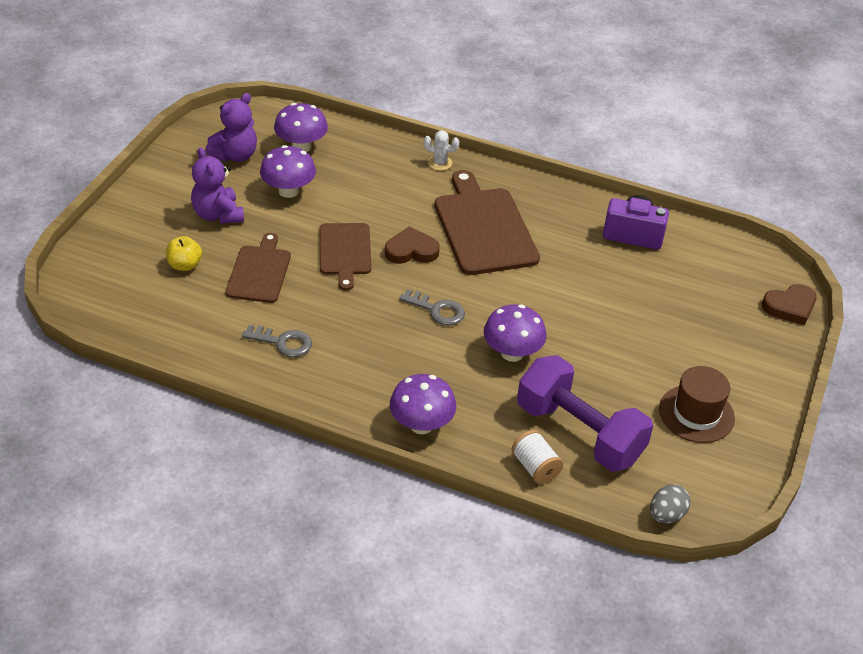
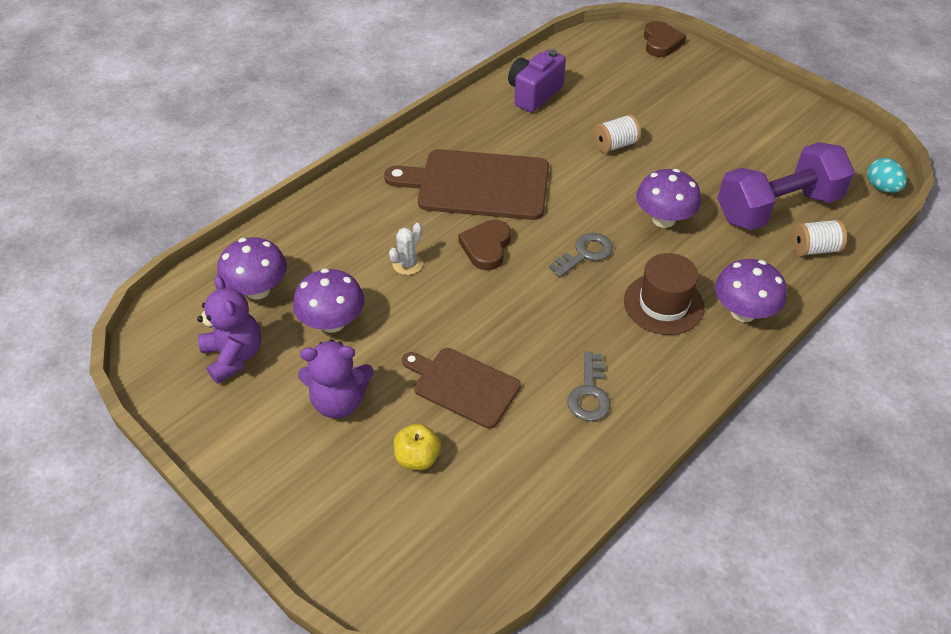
camera: 65 degrees left, 5 degrees up
grey key [242,325,312,357] -> grey key turned 150 degrees clockwise [568,352,611,421]
brown cutting board [320,223,371,291] -> none
white cactus [424,131,459,171] -> white cactus moved to [389,223,423,275]
grey egg [650,484,691,523] -> turquoise egg [867,158,907,193]
brown hat [659,366,735,443] -> brown hat moved to [624,253,705,335]
none -> white spool [594,114,641,153]

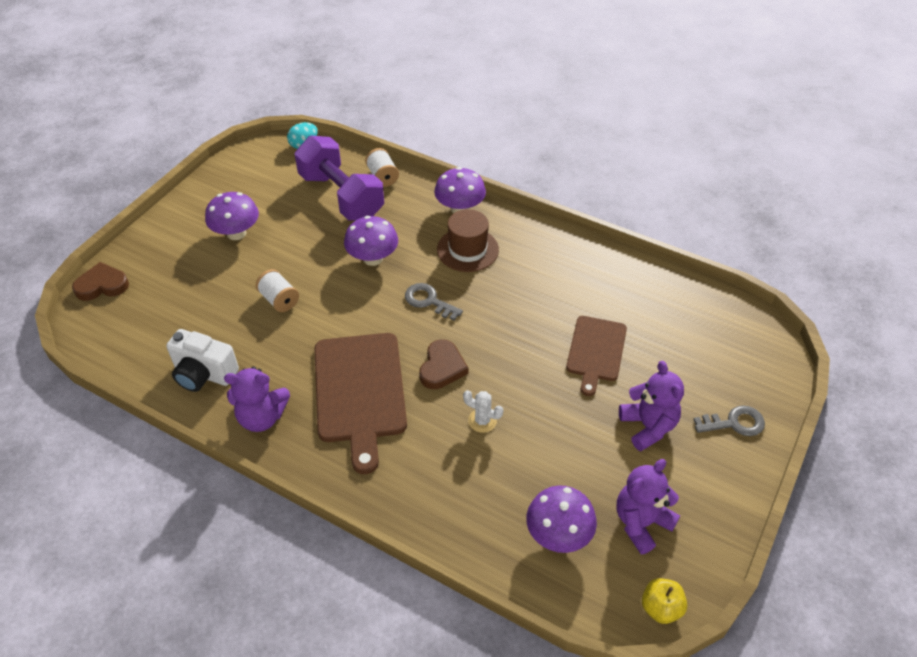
camera: 105 degrees left, 0 degrees up
purple mushroom [293,268,364,333] -> purple mushroom moved to [205,192,259,240]
yellow apple [394,424,441,470] -> yellow apple moved to [642,578,687,624]
brown heart [458,220,511,271] -> brown heart turned 75 degrees counterclockwise [419,339,468,389]
purple camera [508,49,566,112] -> white camera [166,329,239,392]
grey key [568,352,611,421] -> grey key moved to [693,405,765,436]
none -> purple teddy bear [224,366,290,432]

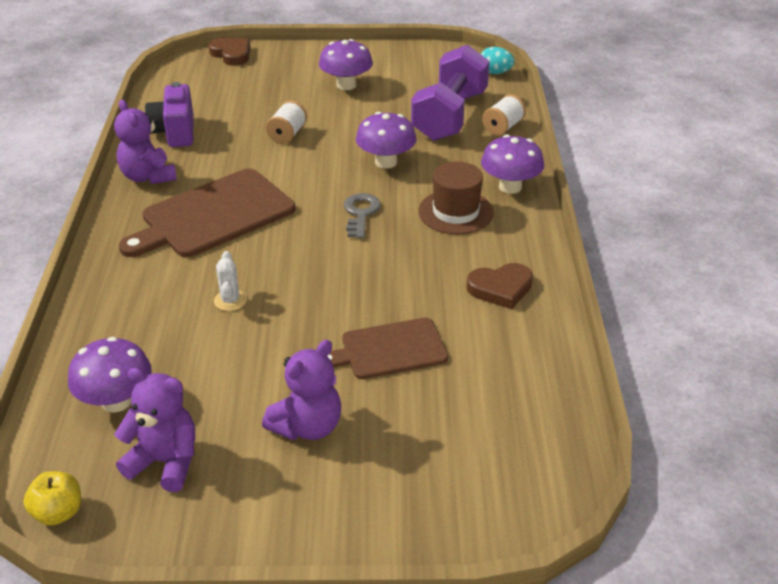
camera: 60 degrees right, 10 degrees down
white camera [166,329,239,392] -> purple camera [145,82,193,147]
brown heart [419,339,468,389] -> brown heart moved to [467,263,533,309]
grey key [693,405,765,436] -> none

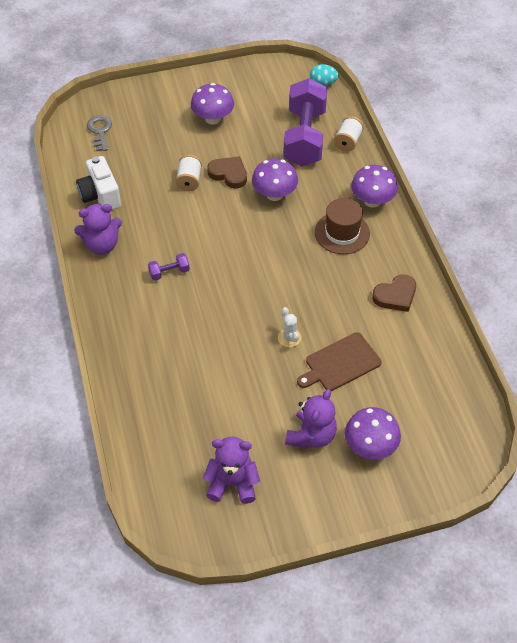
camera: 15 degrees left, 15 degrees up
yellow apple [23,471,81,526] -> none
purple mushroom [68,337,152,412] -> purple mushroom moved to [345,407,401,460]
purple teddy bear [114,100,177,184] -> purple teddy bear turned 60 degrees counterclockwise [74,204,122,254]
brown cutting board [119,169,295,257] -> purple dumbbell [148,253,190,281]
purple camera [145,82,193,147] -> white camera [76,156,121,210]
brown heart [209,38,250,66] -> brown heart moved to [207,156,247,189]
white cactus [214,251,247,311] -> white cactus moved to [278,307,301,347]
grey key [344,193,381,238] -> grey key moved to [87,115,112,151]

